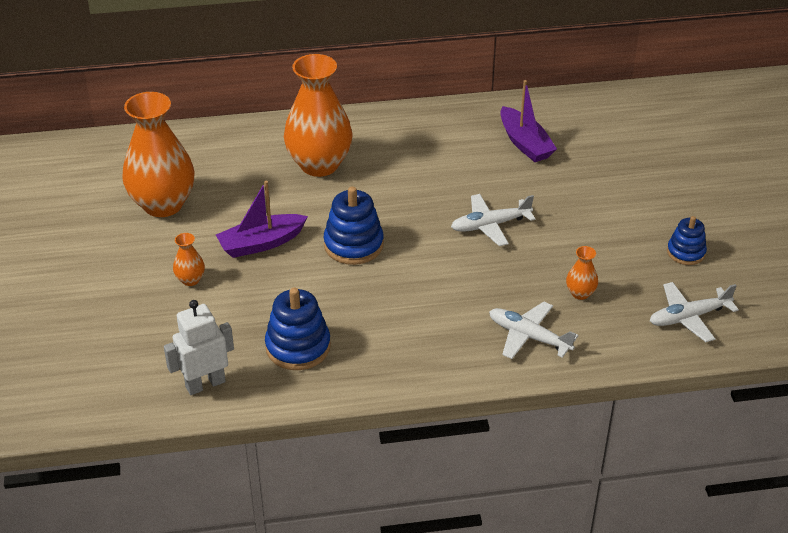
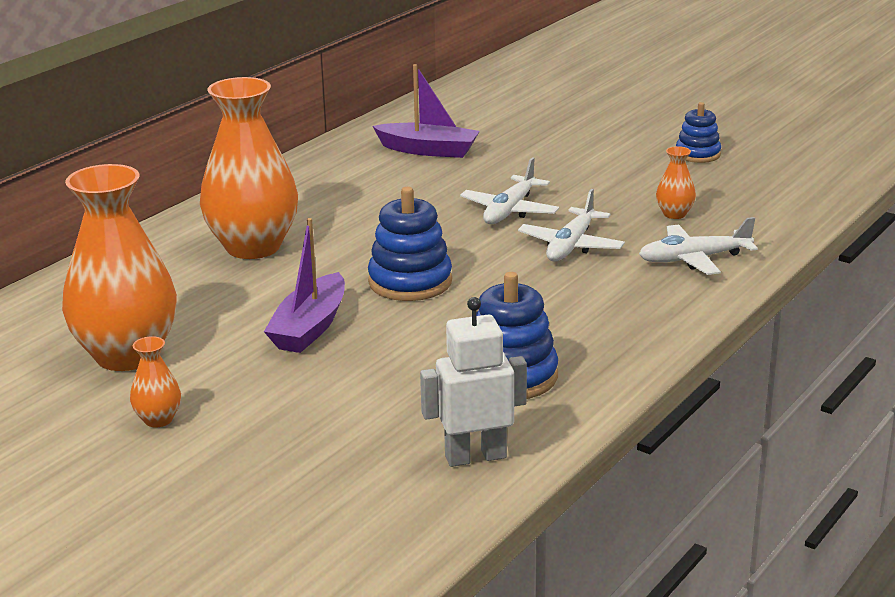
camera: 45 degrees left, 15 degrees down
white robot [164,300,234,395] -> white robot turned 60 degrees clockwise [420,297,527,467]
orange vase [173,233,205,286] -> orange vase moved to [130,336,181,428]
white plane [650,282,739,342] -> white plane moved to [518,189,625,261]

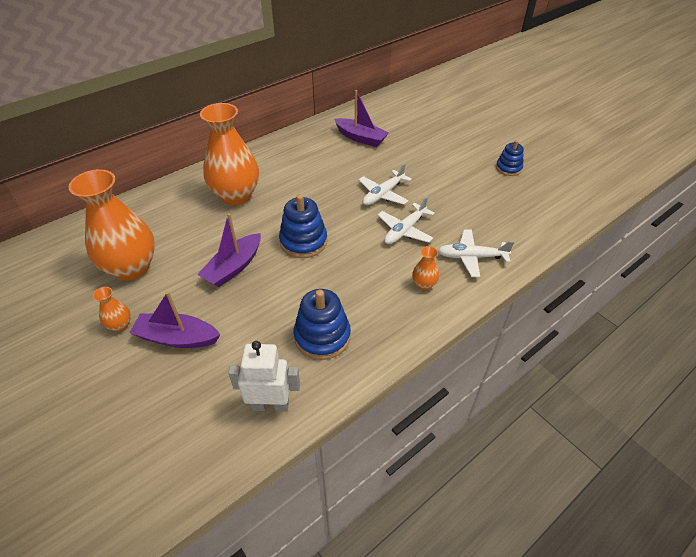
camera: 15 degrees right, 20 degrees up
orange vase [656,146,696,219] -> orange vase moved to [412,246,439,290]
none -> purple boat [129,291,220,348]

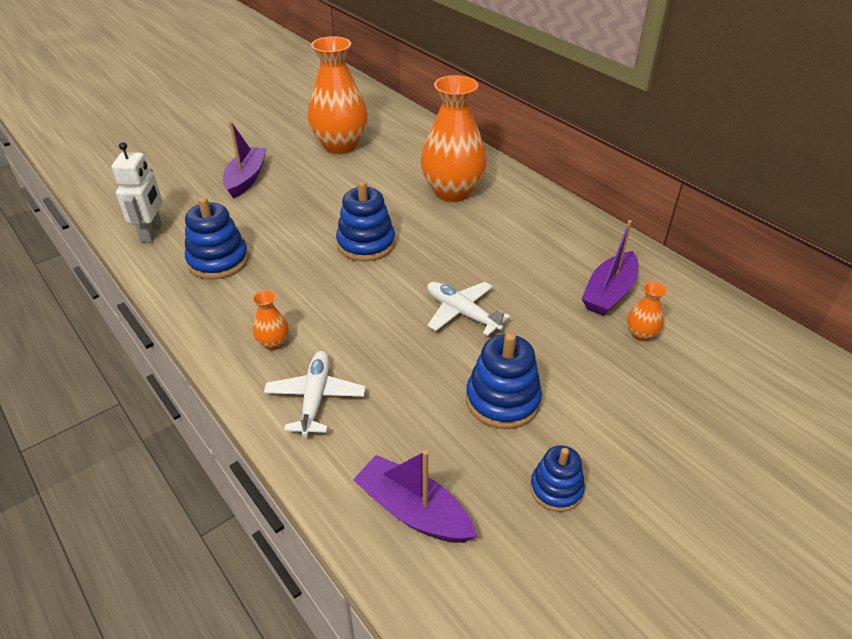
camera: 90 degrees right, 5 degrees down
orange vase [93,287,131,332] -> orange vase moved to [627,282,667,341]
purple boat [197,213,261,287] -> purple boat moved to [353,450,477,543]
white plane [378,196,435,244] -> none
none -> blue stacking toy [466,332,542,429]

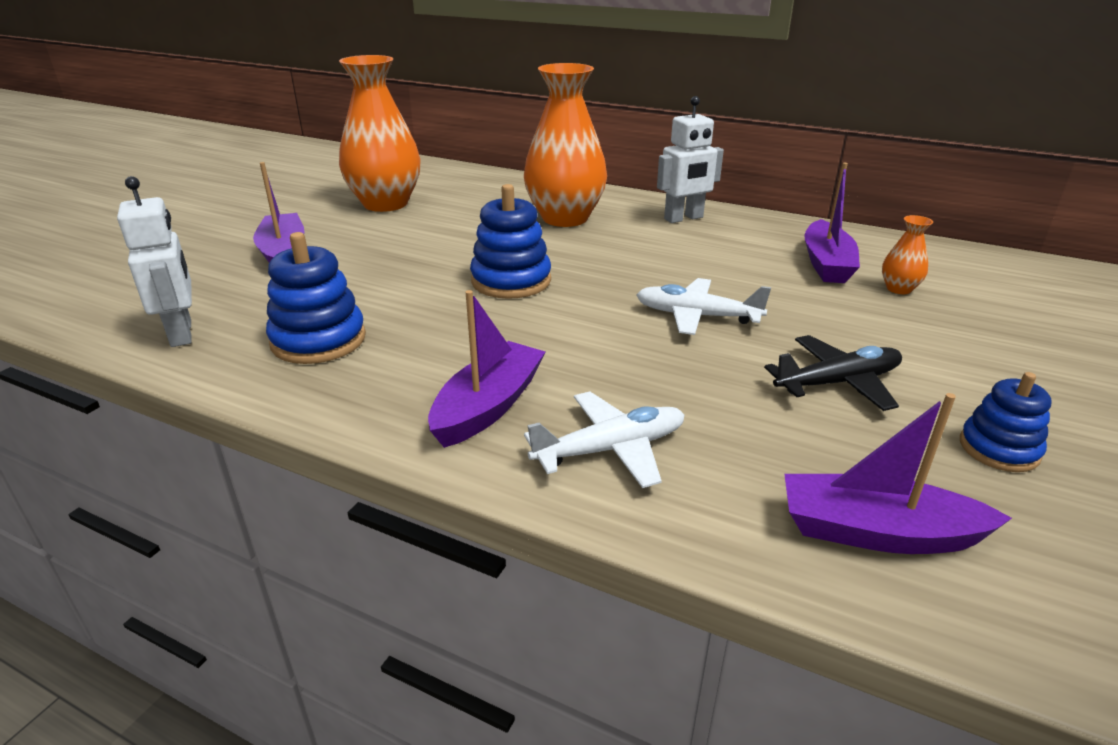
camera: 25 degrees left, 10 degrees down
orange vase [252,290,289,350] -> purple boat [428,290,545,448]
white plane [264,351,366,437] -> white plane turned 90 degrees clockwise [524,391,685,488]
blue stacking toy [466,332,542,429] -> black plane [764,335,902,411]
none -> white robot [657,96,724,223]

